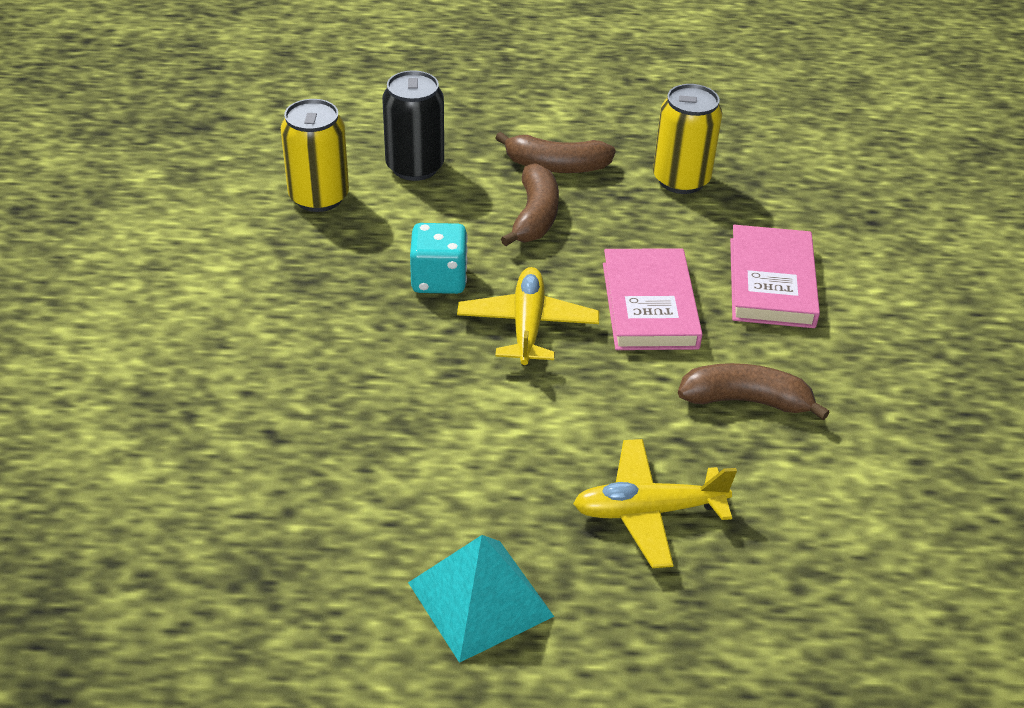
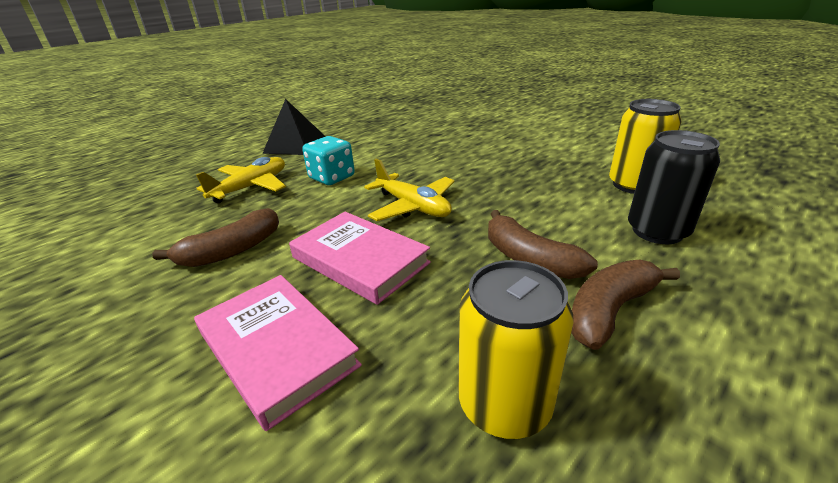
camera: 135 degrees right, 10 degrees down
turquoise pyramid [408,535,554,663] -> black pyramid [262,99,326,155]
turquoise dice [410,223,468,294] -> turquoise dice moved to [302,136,355,185]

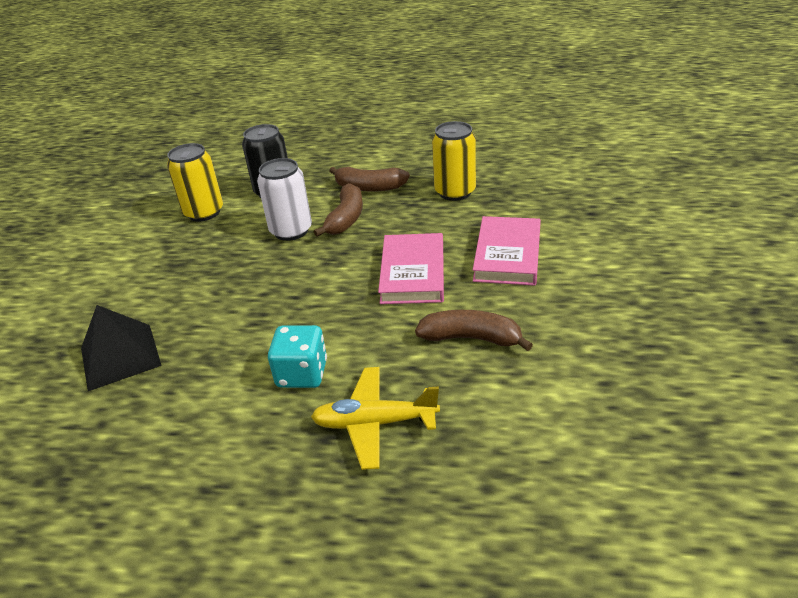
camera: 125 degrees left, 5 degrees up
black pyramid [262,99,326,155] -> black pyramid moved to [81,305,162,391]
yellow plane [364,159,454,221] -> none
none -> white can [257,158,312,241]

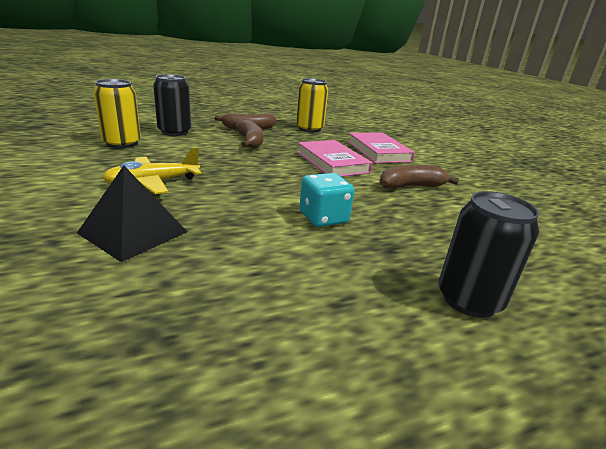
camera: 35 degrees left, 10 degrees down
white can [257,158,312,241] -> none
yellow plane [311,367,440,470] -> yellow plane moved to [102,147,201,194]
none -> black can [439,191,539,318]

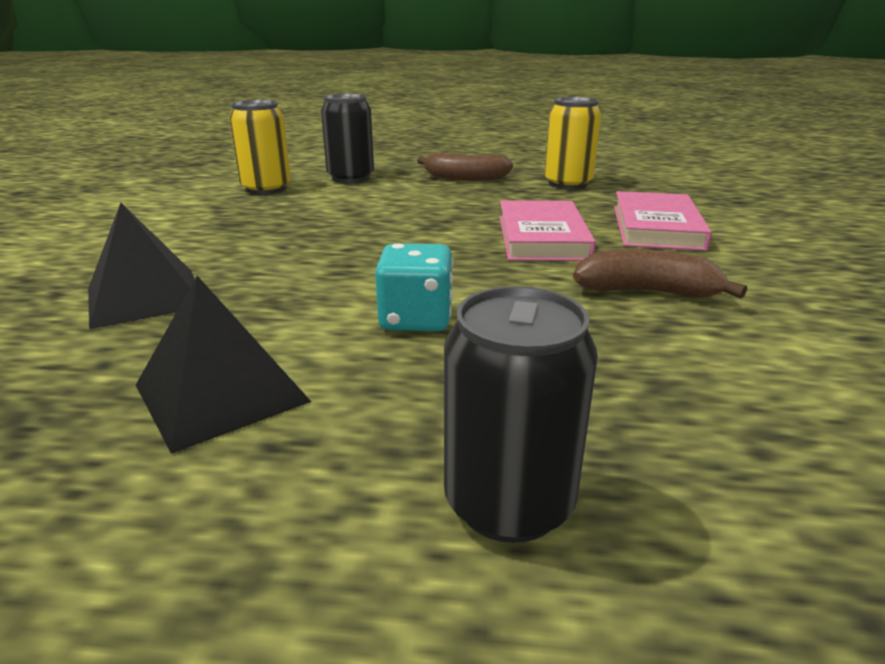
camera: 30 degrees right, 0 degrees up
yellow plane [102,147,201,194] -> none
brown banana [236,119,264,149] -> none
none -> black pyramid [136,276,311,454]

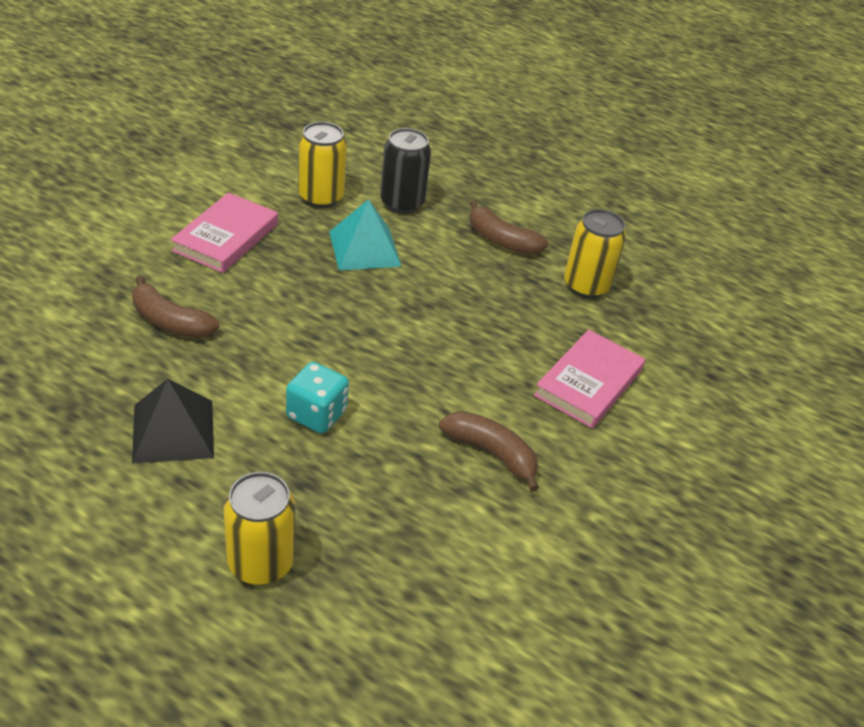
camera: 20 degrees right, 15 degrees up
black pyramid [88,203,195,329] -> brown banana [132,275,219,338]
black can [444,286,598,543] -> yellow can [224,472,295,585]
pink book [499,200,596,261] -> pink book moved to [171,193,278,273]
none -> turquoise pyramid [329,199,402,270]

